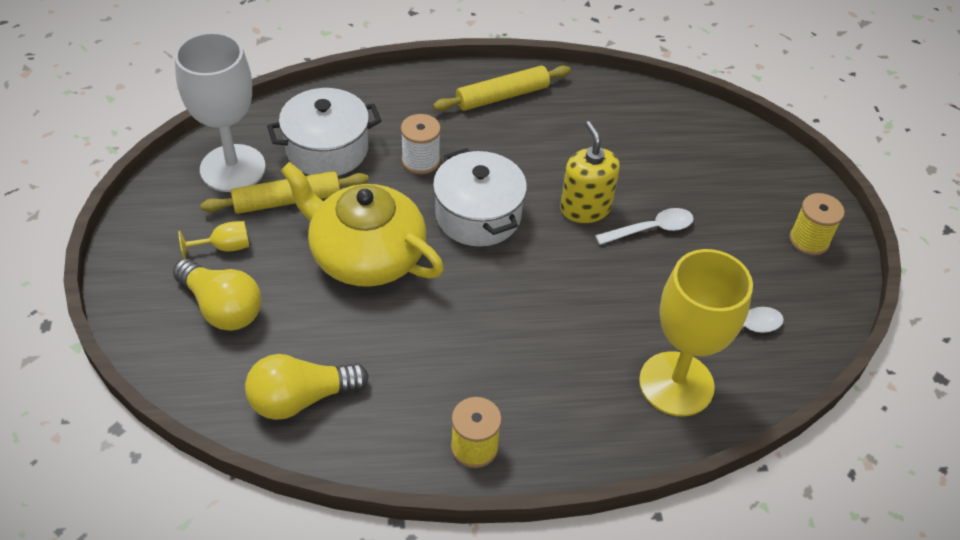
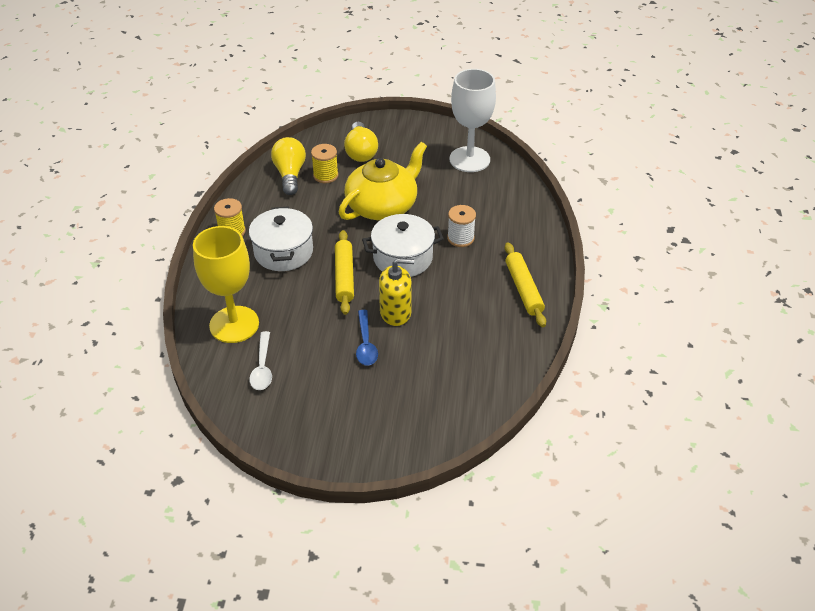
camera: 105 degrees right, 5 degrees down
yellow light bulb [173,259,262,331] -> yellow light bulb turned 60 degrees counterclockwise [344,122,378,162]
yellow goblet [179,221,249,259] -> none
yellow rolling pin [201,171,369,214] -> yellow rolling pin moved to [335,230,354,315]
white pot [267,88,381,176] -> white pot moved to [249,206,313,271]
white spoon [595,208,694,245] -> blue spoon [356,310,378,366]
yellow spool [789,193,845,256] -> yellow spool moved to [311,144,338,183]

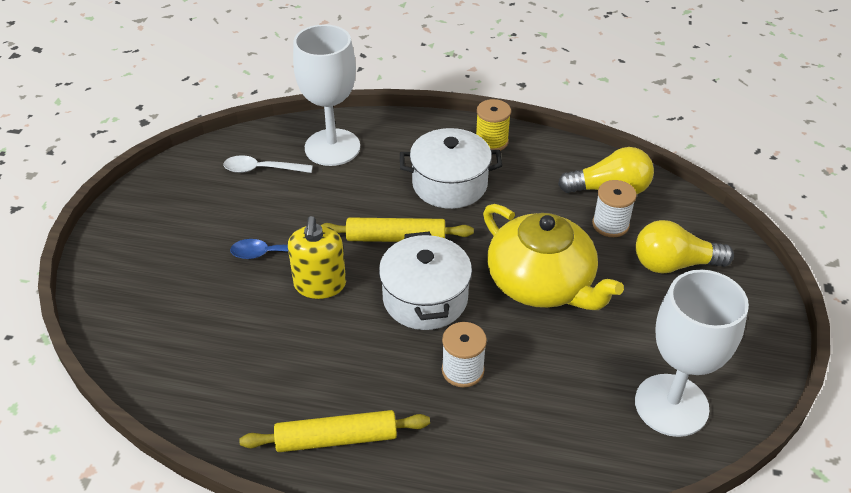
camera: 95 degrees right, 0 degrees up
yellow goblet [193,226,259,343] -> white goblet [293,24,360,166]
yellow spool [311,144,338,183] -> white spool [592,180,637,237]

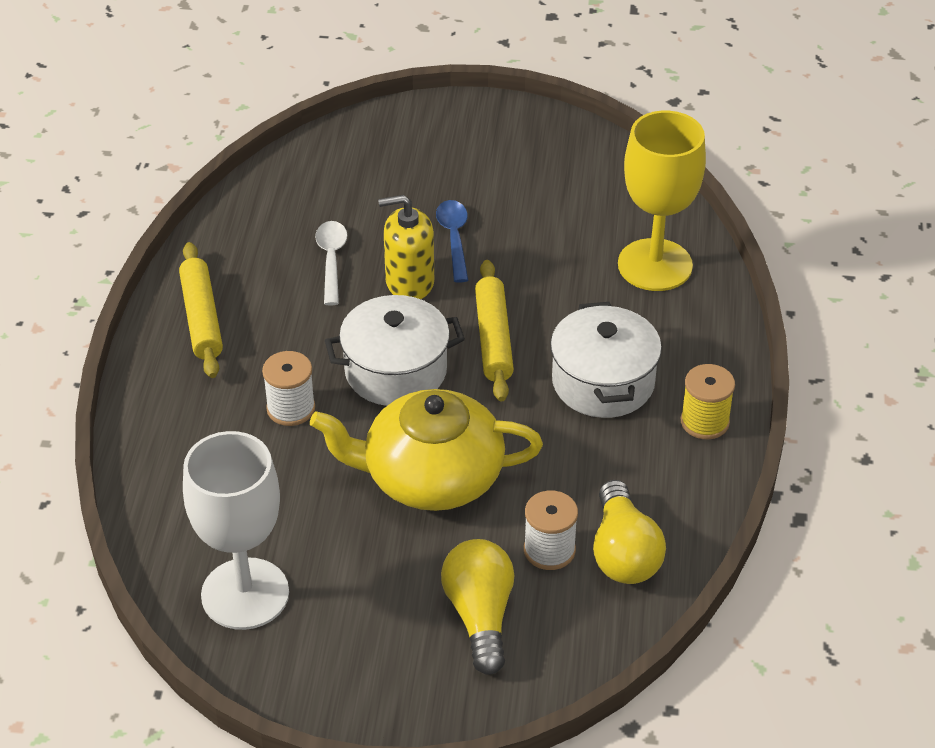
camera: 85 degrees right, 0 degrees up
white spoon [223,155,313,173] -> white spoon moved to [315,221,347,306]
white goblet [293,24,360,166] -> yellow goblet [618,111,706,291]
yellow teapot [483,204,624,310] -> yellow teapot turned 45 degrees clockwise [310,389,543,511]

